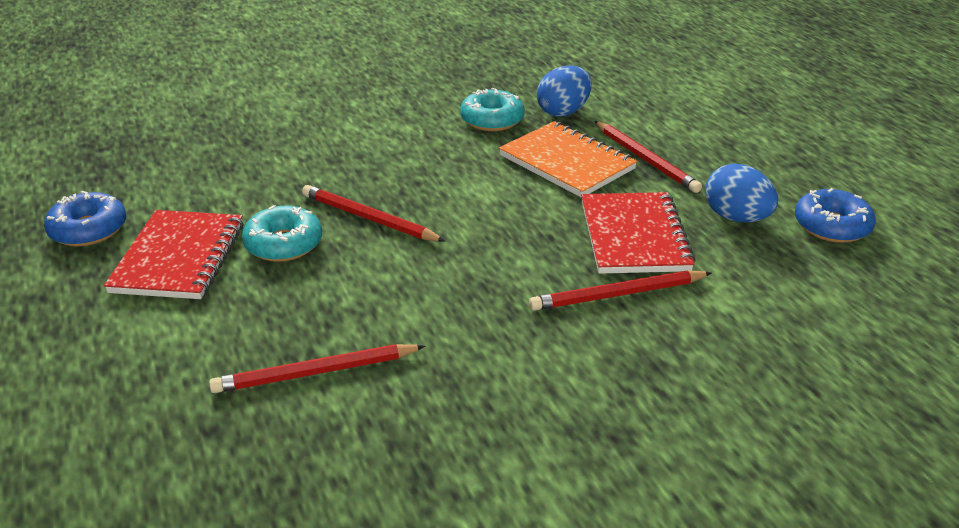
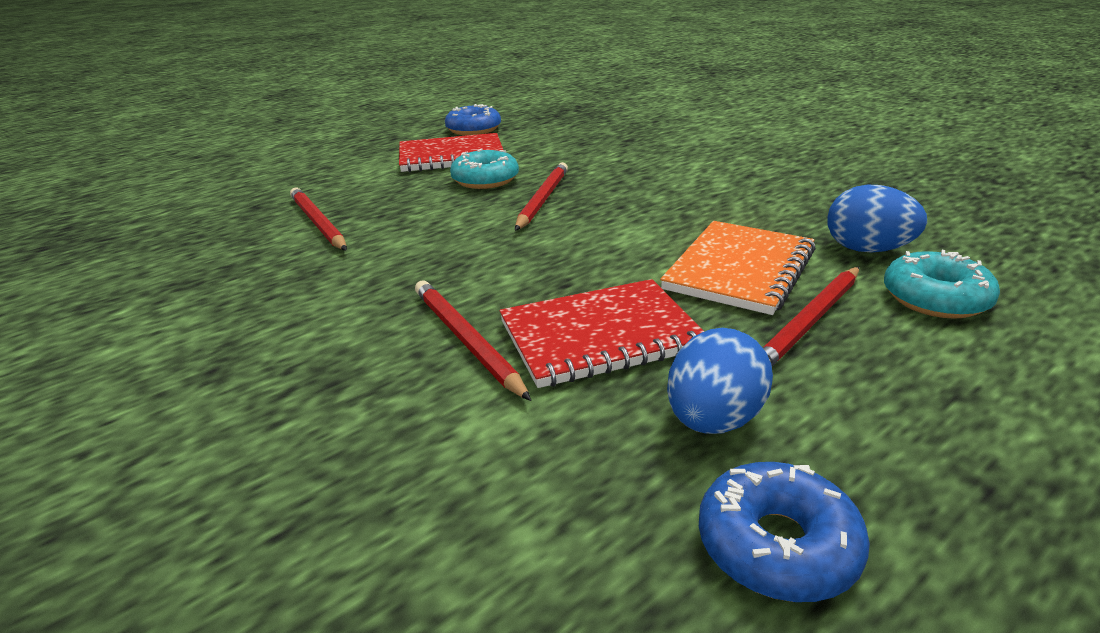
camera: 75 degrees right, 5 degrees down
turquoise donut [460,88,525,131] -> turquoise donut moved to [884,250,1000,319]

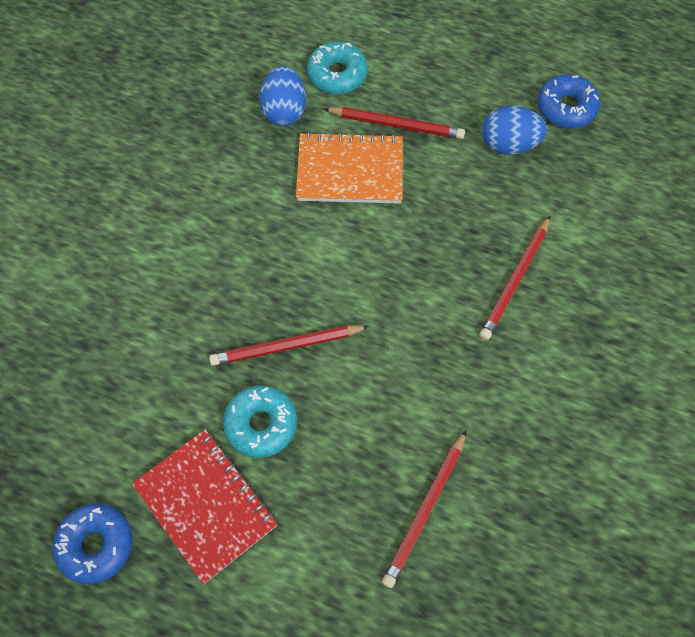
camera: 120 degrees left, 35 degrees up
red notebook [499,279,704,388] -> none

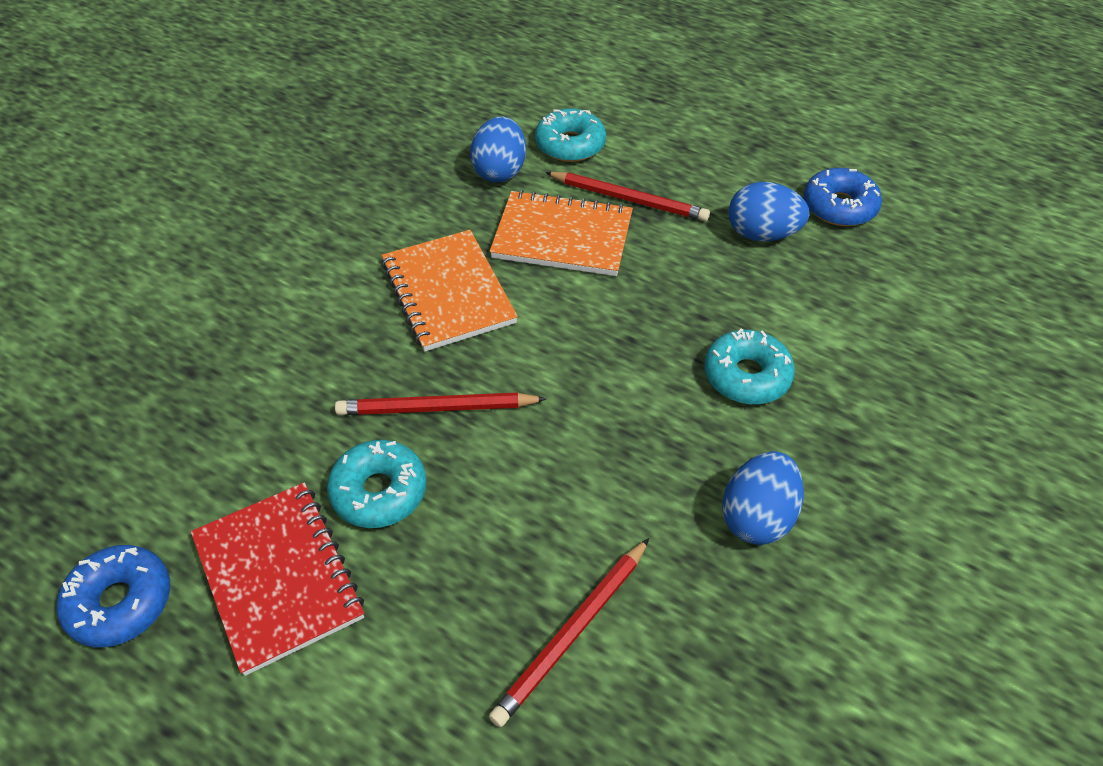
camera: 10 degrees right, 15 degrees down
red pencil [479,216,550,340] -> turquoise donut [704,328,795,404]
none -> orange notebook [382,230,518,352]
none -> blue egg [722,451,804,545]

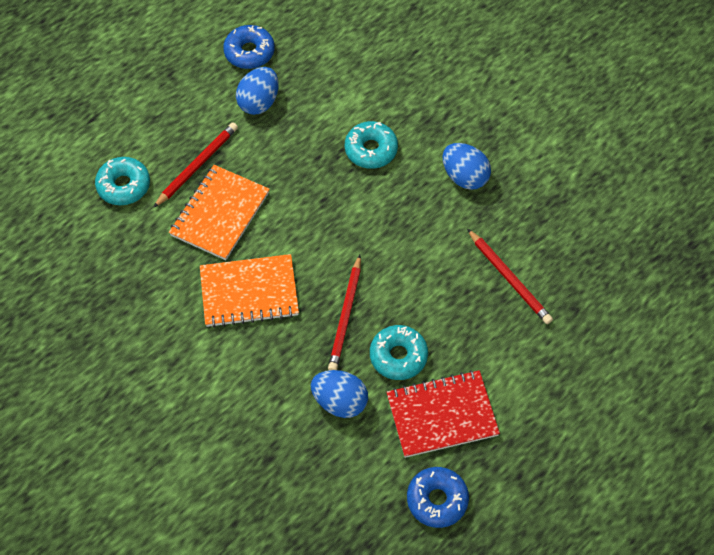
camera: 75 degrees left, 10 degrees up
blue egg [470,117,526,182] -> blue egg moved to [311,370,368,418]

